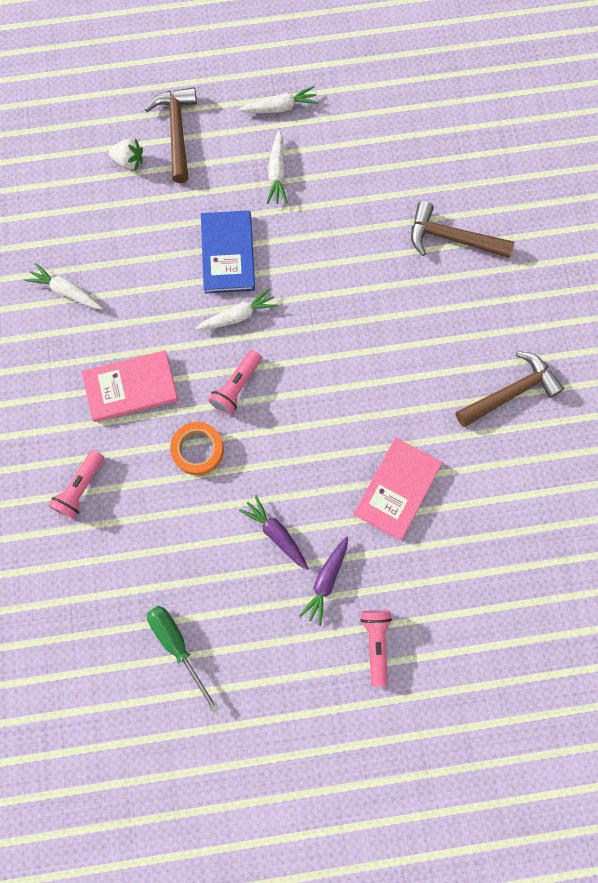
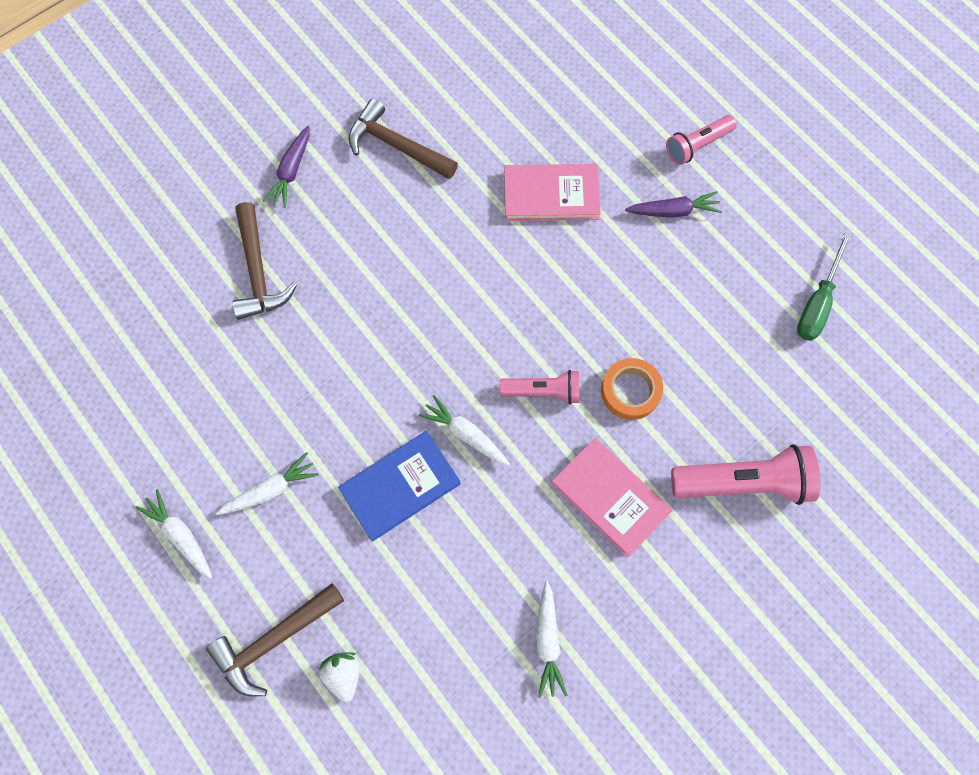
camera: 120 degrees left, 5 degrees down
pink flashlight [48,450,104,520] -> pink flashlight [671,444,820,505], size x1.66
purple carrot [239,495,309,570] -> purple carrot moved to [263,126,310,208]

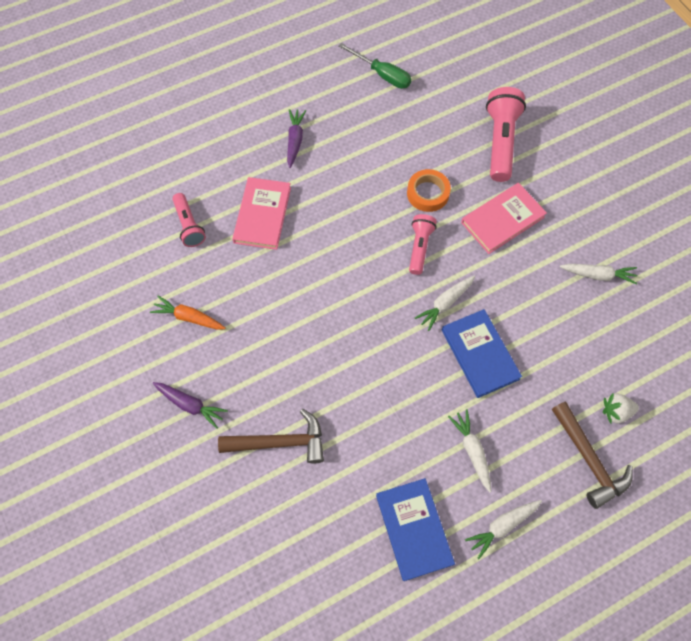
camera: 80 degrees left, 5 degrees down
brown hammer [348,98,458,179] -> orange carrot [150,296,226,330]
pink flashlight [666,115,737,165] -> pink flashlight moved to [173,193,206,247]
none -> blue book [376,478,455,581]

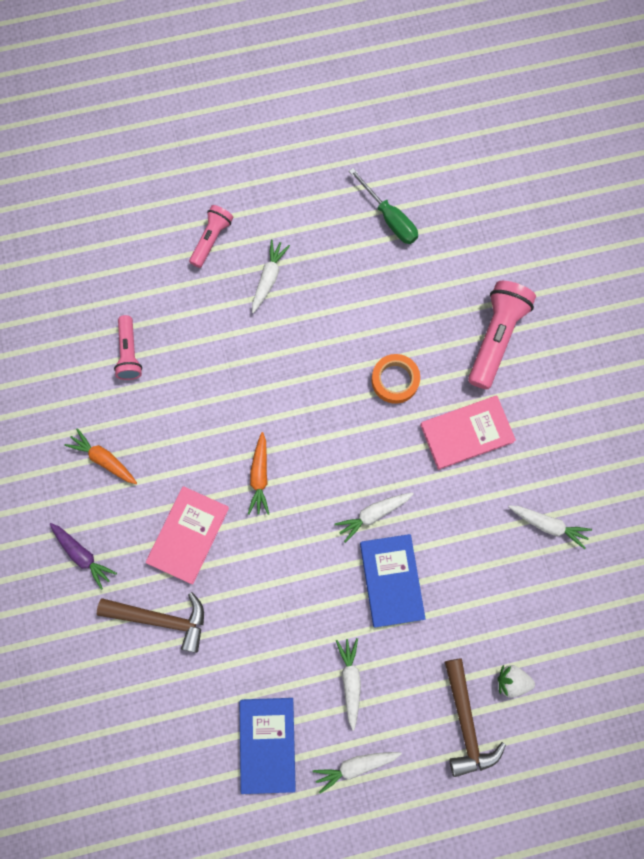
camera: 15 degrees right, 10 degrees up
pink book [232,177,291,250] -> pink book moved to [146,486,229,585]
purple carrot [287,109,306,168] -> white carrot [252,239,290,313]
pink flashlight [409,214,437,275] -> pink flashlight moved to [189,205,233,268]
none -> orange carrot [248,432,269,515]

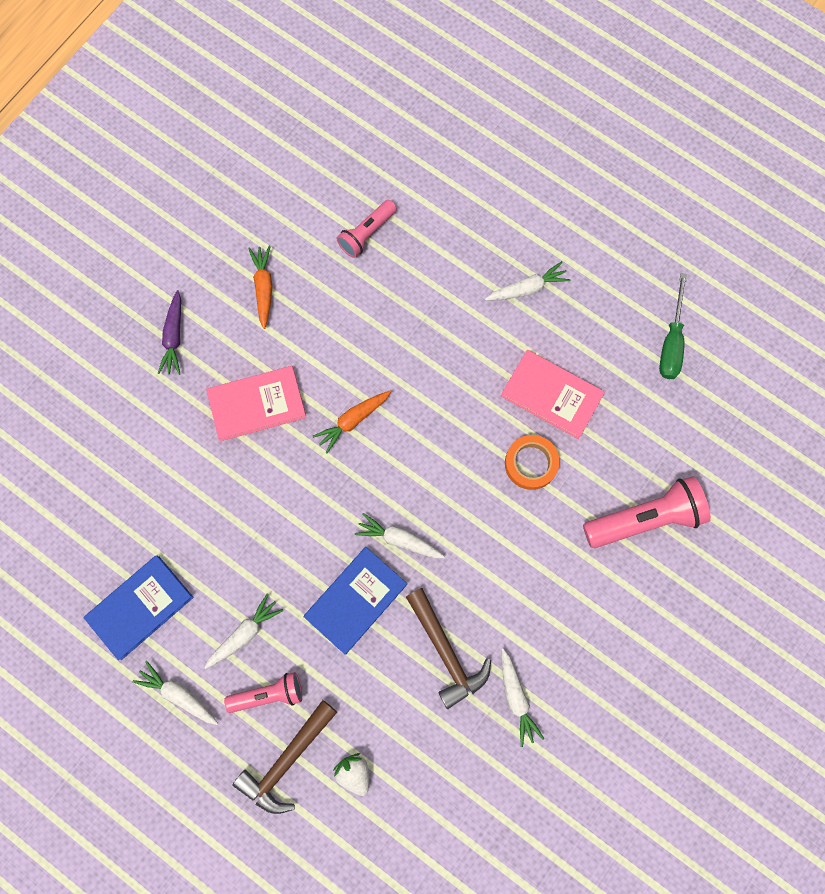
camera: 50 degrees right, 0 degrees up
brown hammer [97,592,204,653] -> brown hammer moved to [406,588,491,709]
pink flashlight [189,205,233,268] -> pink flashlight moved to [224,672,302,713]
pink book [420,396,516,470] -> pink book moved to [501,350,605,439]

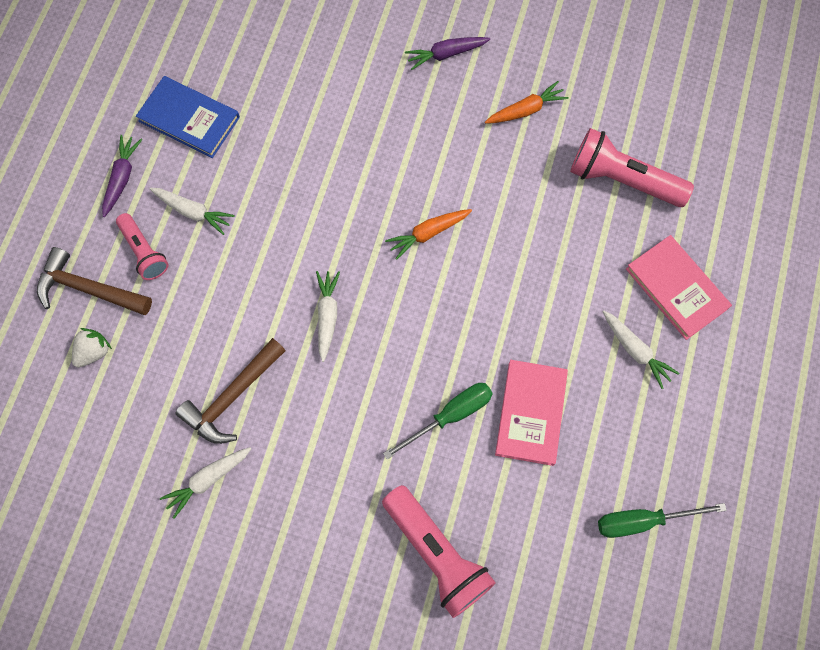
camera: 70 degrees right, 5 degrees down
white carrot [133,661,218,725] -> purple carrot [102,135,143,217]
pink book [206,366,307,441] -> pink book moved to [626,235,732,340]
blue book [304,547,407,655] -> none
orange carrot [313,391,391,453] -> orange carrot turned 60 degrees counterclockwise [385,209,472,260]
pink flashlight [336,200,397,258] -> pink flashlight [570,128,694,207], size x1.66
orange tape [505,435,560,490] -> green screwdriver [383,383,493,459]

